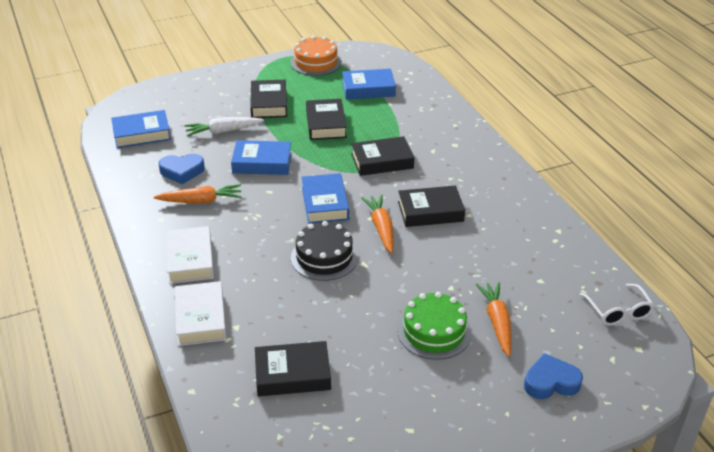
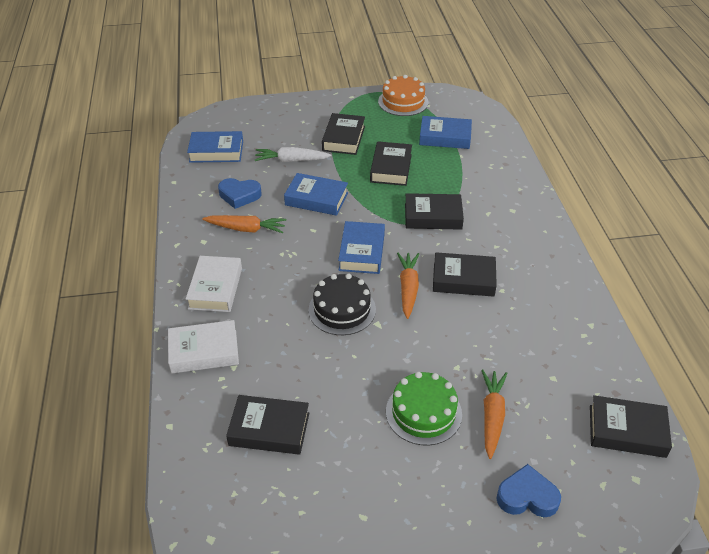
camera: 15 degrees right, 5 degrees up
white book [175,281,227,346] -> white book turned 75 degrees clockwise [168,320,239,374]
white glasses [580,284,655,326] -> black book [590,395,672,458]

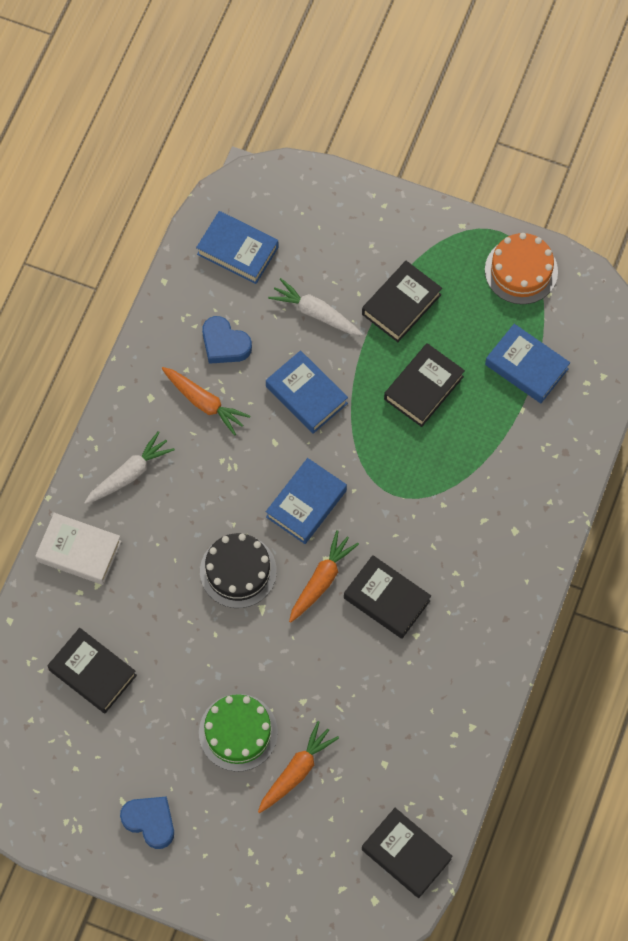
camera: 30 degrees right, 25 degrees up
white book [186,256,242,312] -> white carrot [84,431,175,504]
black book [405,193,464,230] -> none
blue heart [496,464,561,517] -> blue heart moved to [120,796,174,849]

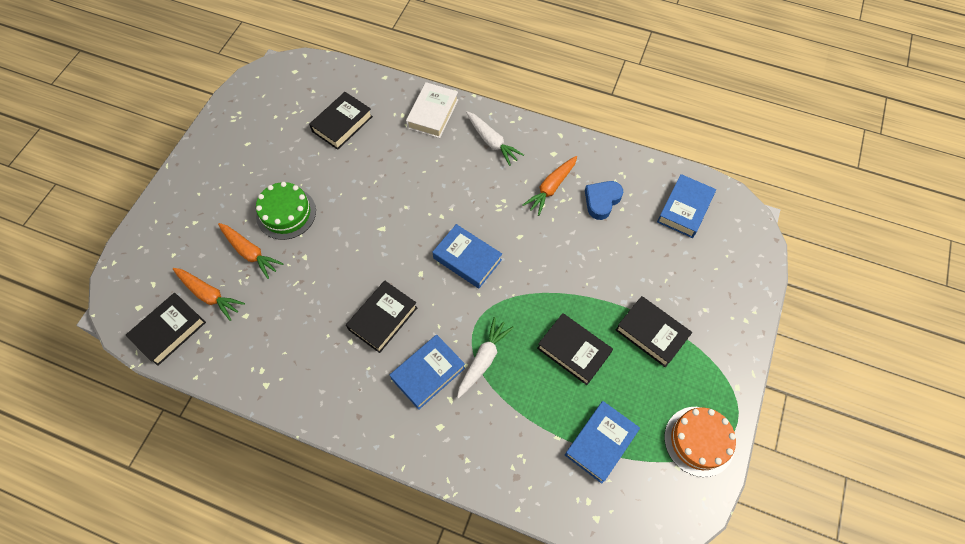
camera: 90 degrees right, 5 degrees down
blue heart [120,796,174,849] -> none
black cake [200,533,277,608] -> none
blue book [266,350,348,434] -> blue book moved to [390,335,465,410]
white carrot [268,278,363,336] -> white carrot moved to [457,317,514,399]
orange carrot [289,530,359,623] -> orange carrot moved to [173,268,245,321]

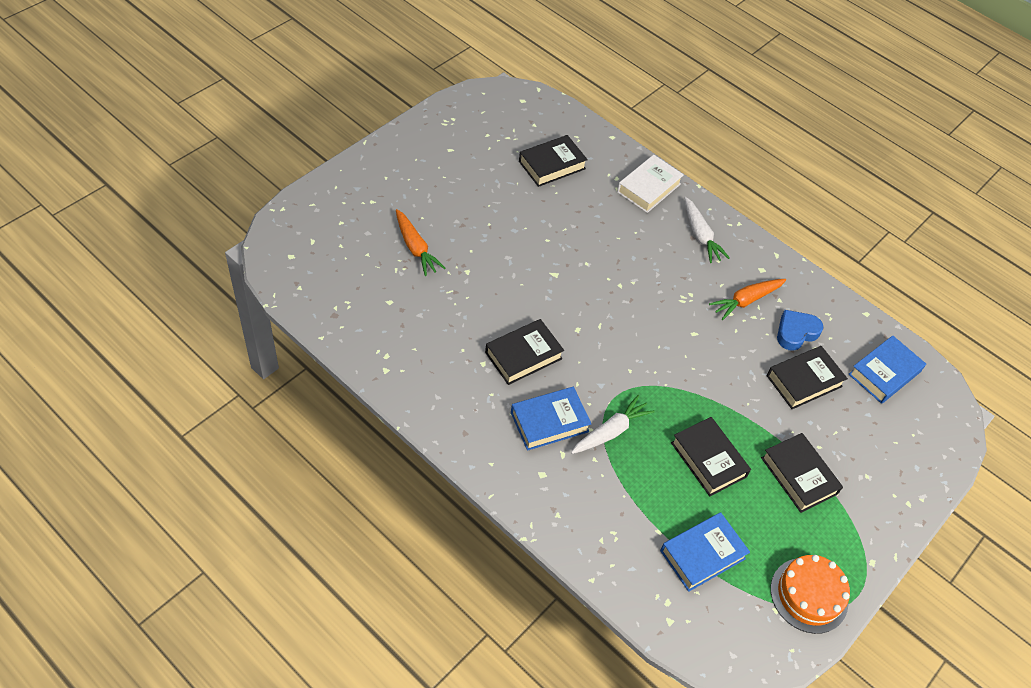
camera: 15 degrees right, 10 degrees down
black book [126,293,206,366] -> black book moved to [767,346,848,409]
orange carrot [173,268,245,321] -> none
green cake [256,182,316,240] -> none
blue book [432,224,502,288] -> none

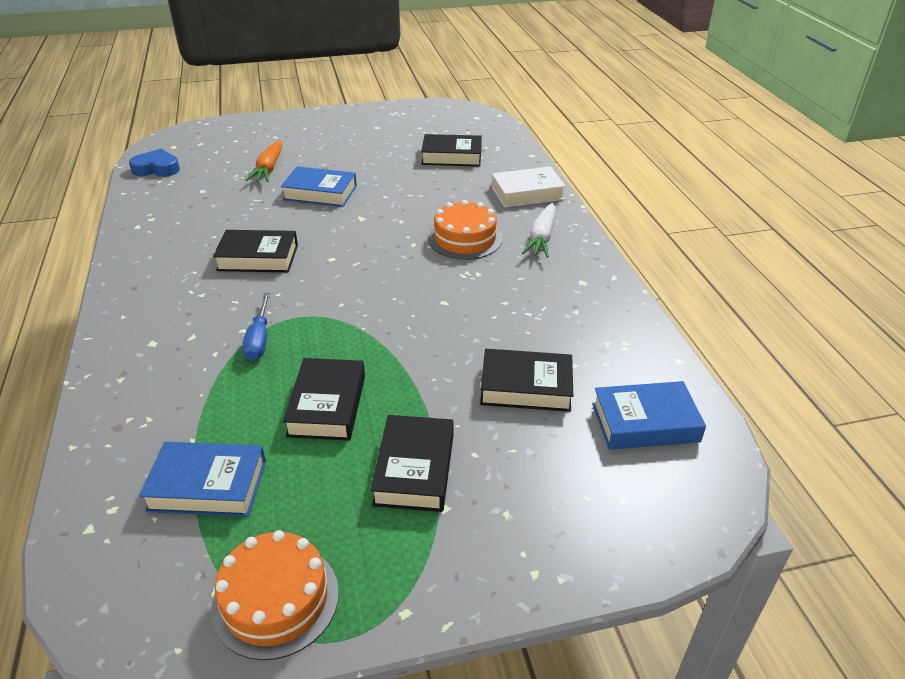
camera: 40 degrees right, 15 degrees down
blue book [511,387,592,451] -> blue book moved to [281,166,357,207]
white carrot [571,395,655,454] -> blue screwdriver [242,293,270,361]
orange carrot [709,279,786,320] -> none
blue heart [777,310,824,351] -> blue heart moved to [129,149,180,177]
none -> orange cake [428,200,502,260]

